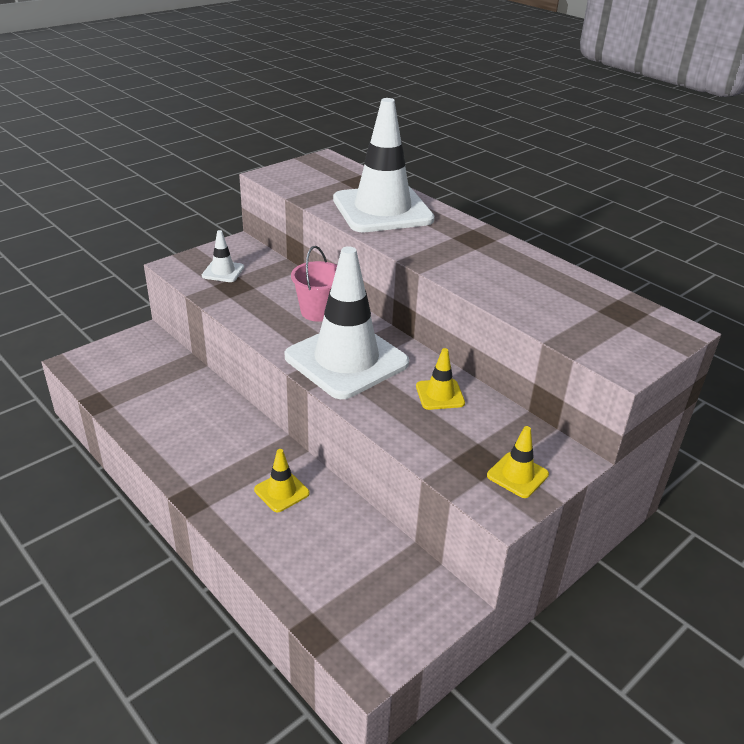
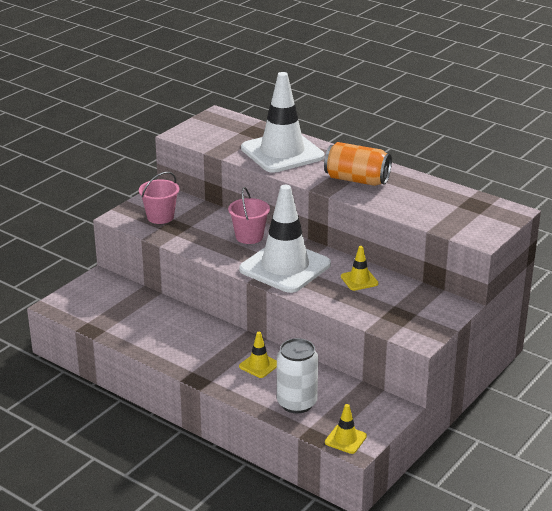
camera: 10 degrees left, 5 degrees down
white traffic cone [202,230,244,282] -> pink bucket [139,172,179,224]
yellow traffic cone [487,426,549,498] -> yellow traffic cone moved to [325,404,367,454]
none -> white can [277,338,318,414]
none -> orange can [324,142,392,186]

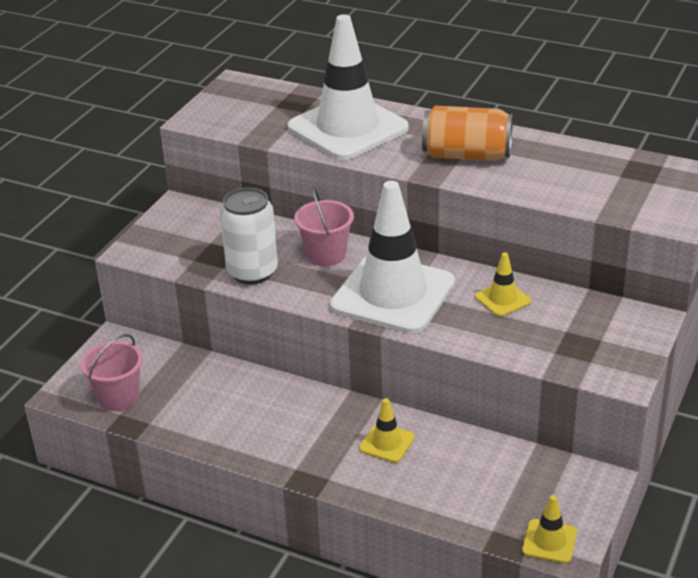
camera: 10 degrees left, 5 degrees up
pink bucket [139,172,179,224] -> pink bucket moved to [81,334,143,411]
white can [277,338,318,414] -> white can moved to [220,187,278,285]

